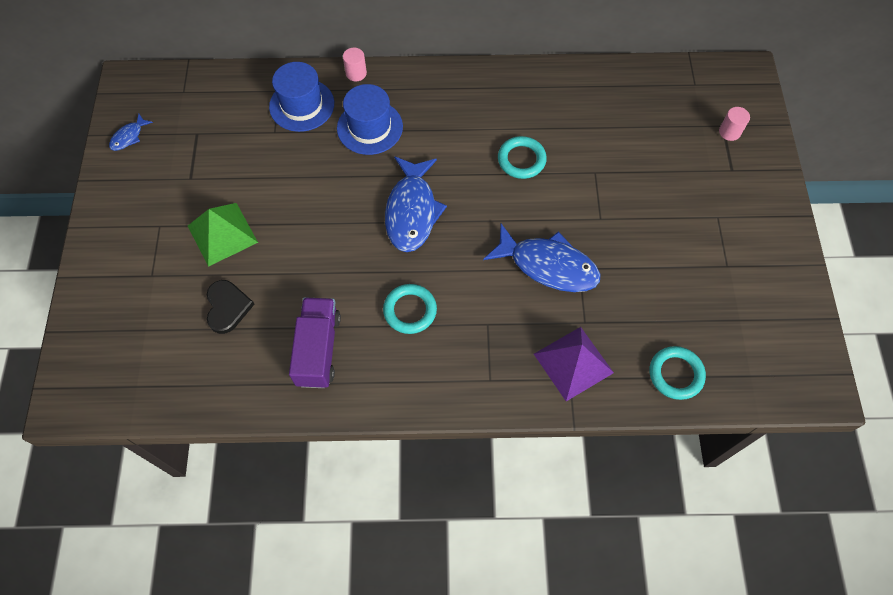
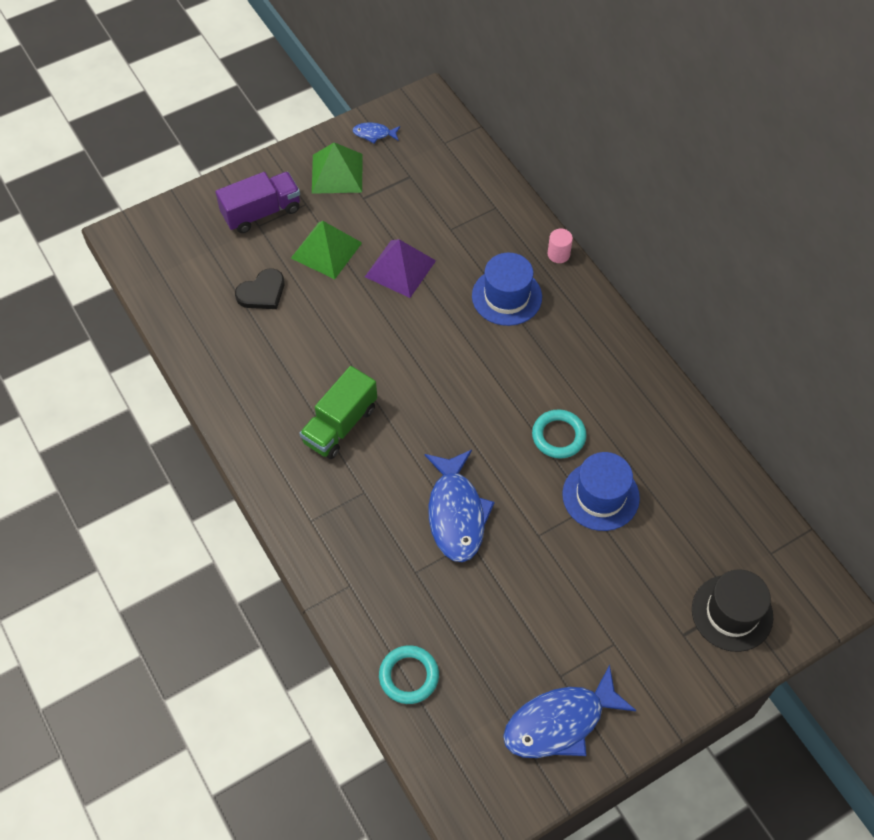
camera: 60 degrees right, 5 degrees down
blue hat [269,62,334,132] -> blue hat moved to [562,452,640,531]
purple truck [289,297,341,388] -> purple truck moved to [215,172,300,233]
turquoise ring [383,284,437,334] -> green truck [299,366,377,459]
blue fish [385,156,447,252] -> blue fish moved to [503,665,637,758]
purple pyramid [534,327,614,401] -> purple pyramid moved to [365,239,436,298]
pink cylinder [719,107,750,141] -> black hat [692,569,773,652]
none -> green pyramid [312,142,362,194]

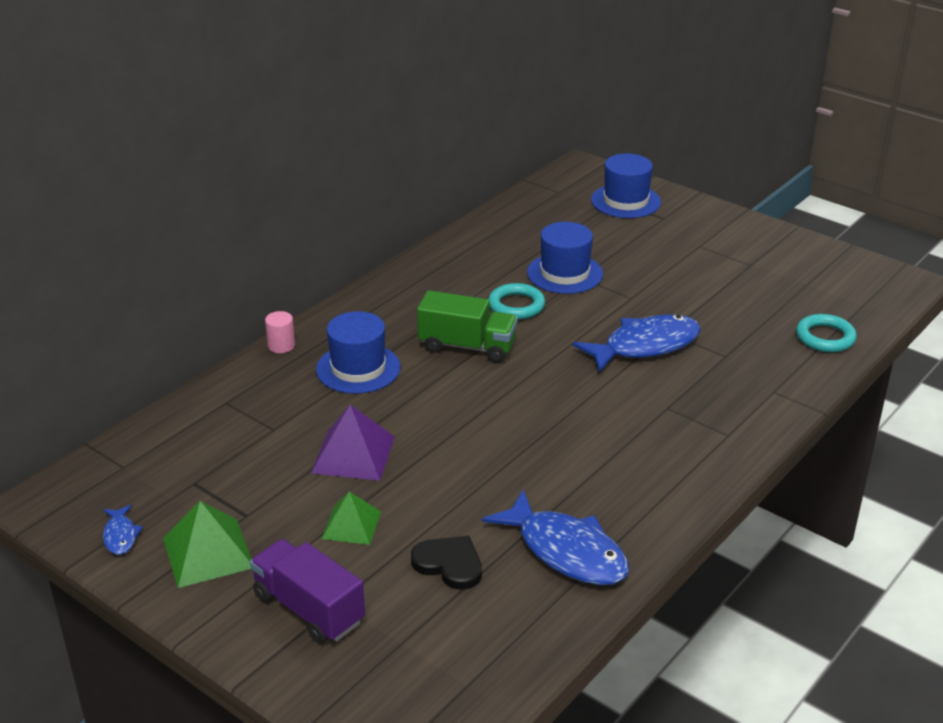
camera: 110 degrees left, 25 degrees down
green pyramid [291,221,362,279] -> green pyramid [322,491,381,545], size x0.66
green truck [299,366,377,459] -> green truck moved to [417,290,518,362]
blue fish [503,665,637,758] -> blue fish moved to [482,489,629,585]
black hat [692,569,773,652] -> blue hat [591,154,661,218]

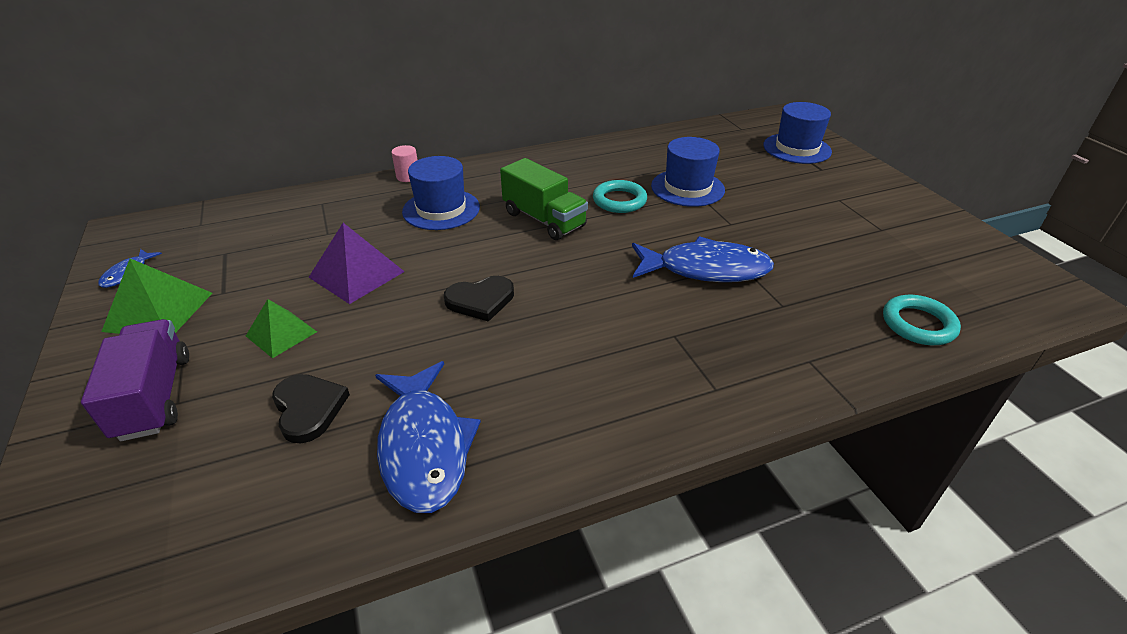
camera: 30 degrees right, 5 degrees up
none -> black heart [444,276,514,322]

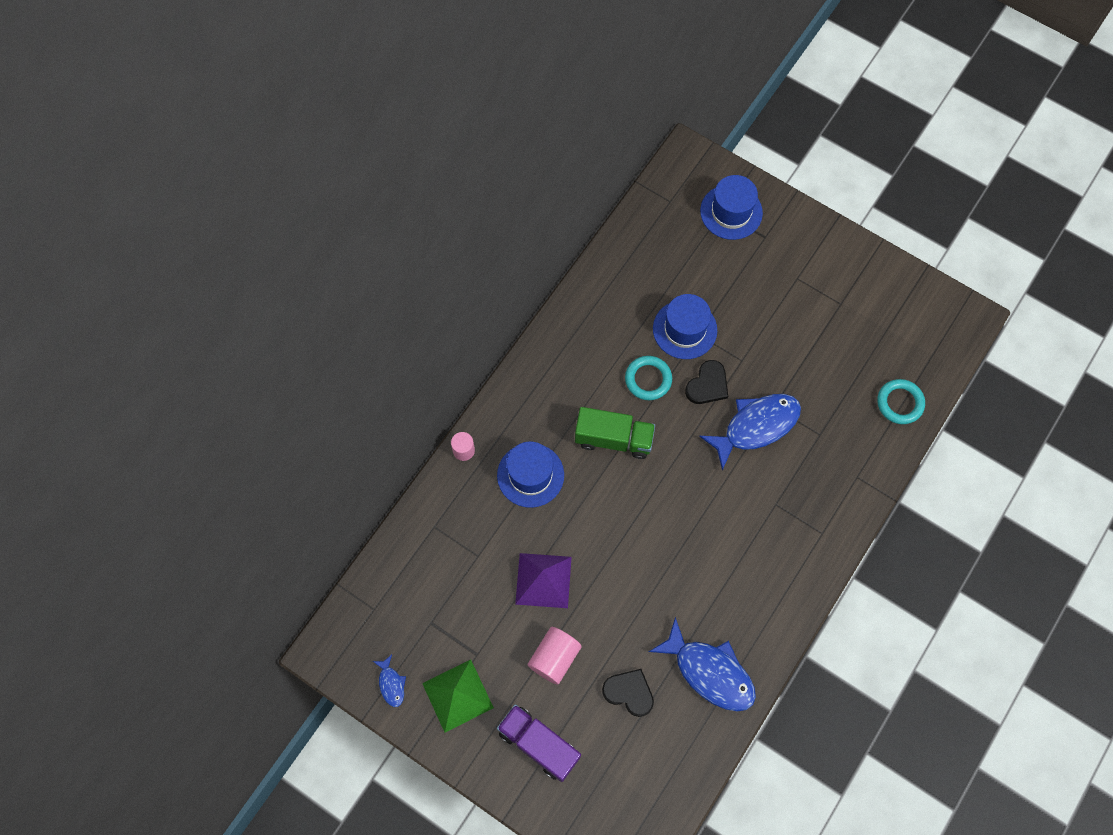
camera: 35 degrees left, 30 degrees up
green pyramid [246,299,317,358] -> pink cylinder [528,627,582,685]
black heart [444,276,514,322] -> black heart moved to [685,360,728,404]

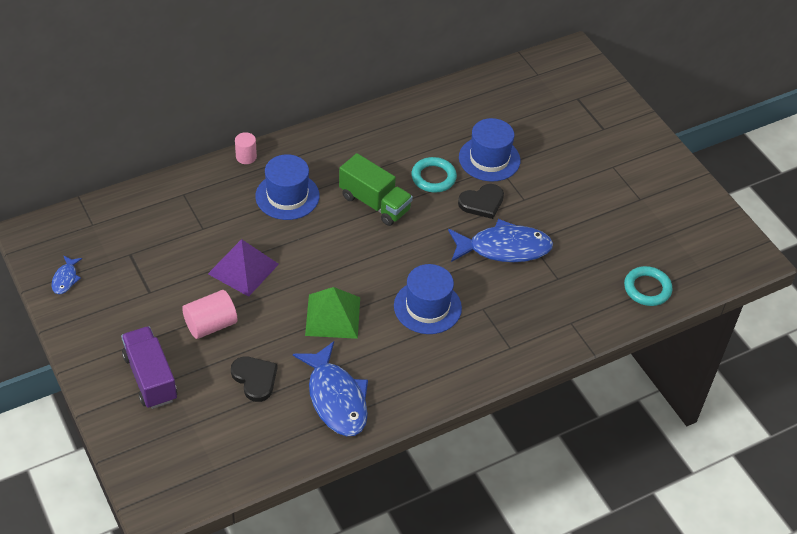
camera: 25 degrees right, 20 degrees down
green pyramid [422,660,494,733] -> green pyramid moved to [305,287,360,339]
blue hat [700,175,763,240] -> blue hat moved to [394,264,462,334]

